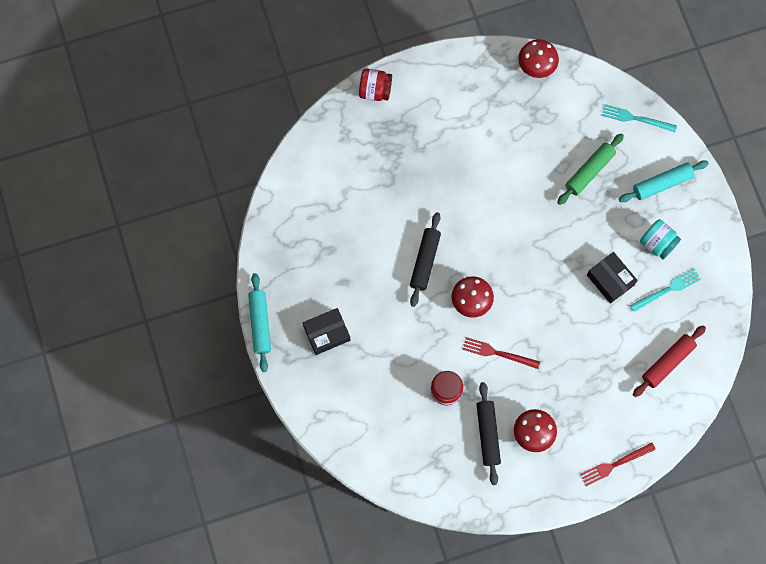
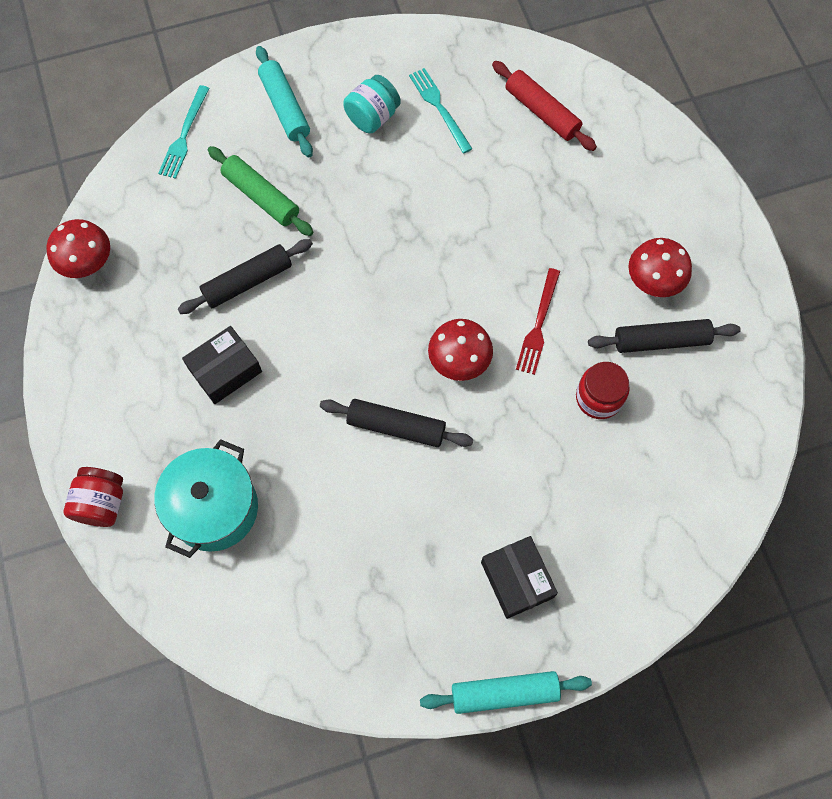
camera: 90 degrees left, 5 degrees down
red fork [580,442,656,486] -> none
black box [587,252,638,304] -> black box moved to [182,326,262,404]
none -> turquoise pot [154,439,258,558]
none -> black rolling pin [178,239,313,314]

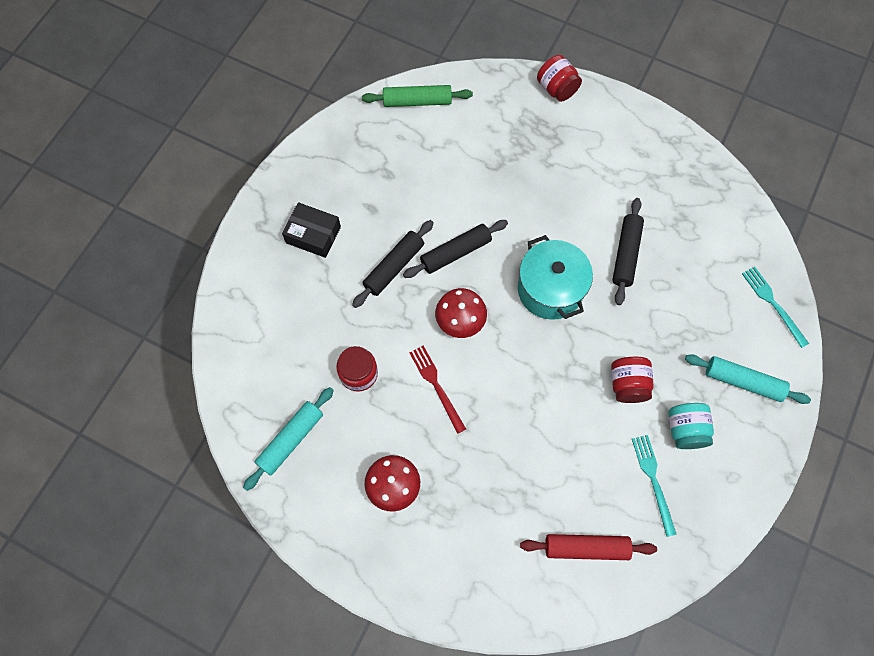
camera: 135 degrees right, 0 degrees up
red mushroom [46,219,110,278] -> none
turquoise pot [154,439,258,558] -> turquoise pot moved to [518,235,593,320]
black box [182,326,262,404] -> none
green rolling pin [208,146,314,236] -> green rolling pin moved to [362,85,473,107]
turquoise fork [409,68,473,153] -> turquoise fork turned 120 degrees counterclockwise [632,435,677,537]
turquoise rolling pin [420,671,592,714] -> turquoise rolling pin moved to [243,387,334,491]
black rolling pin [588,319,741,353] -> black rolling pin moved to [352,220,434,308]
none -> red jar [611,357,654,403]

